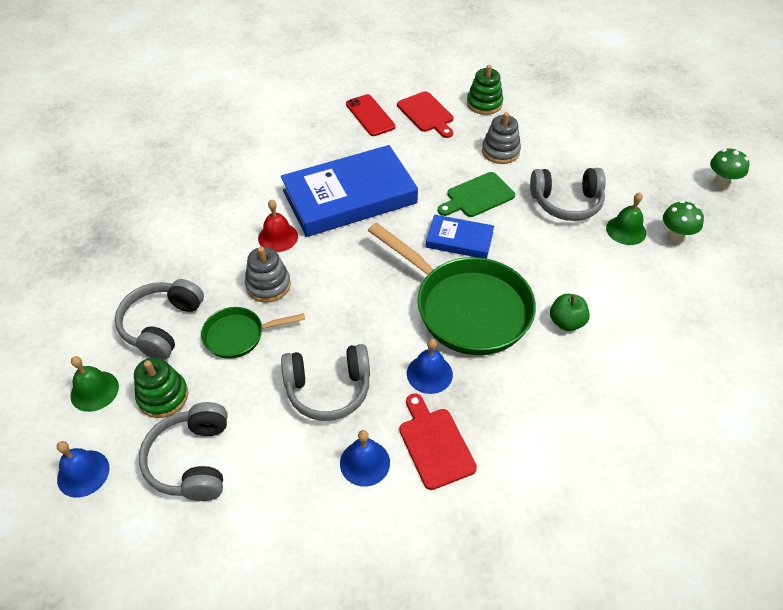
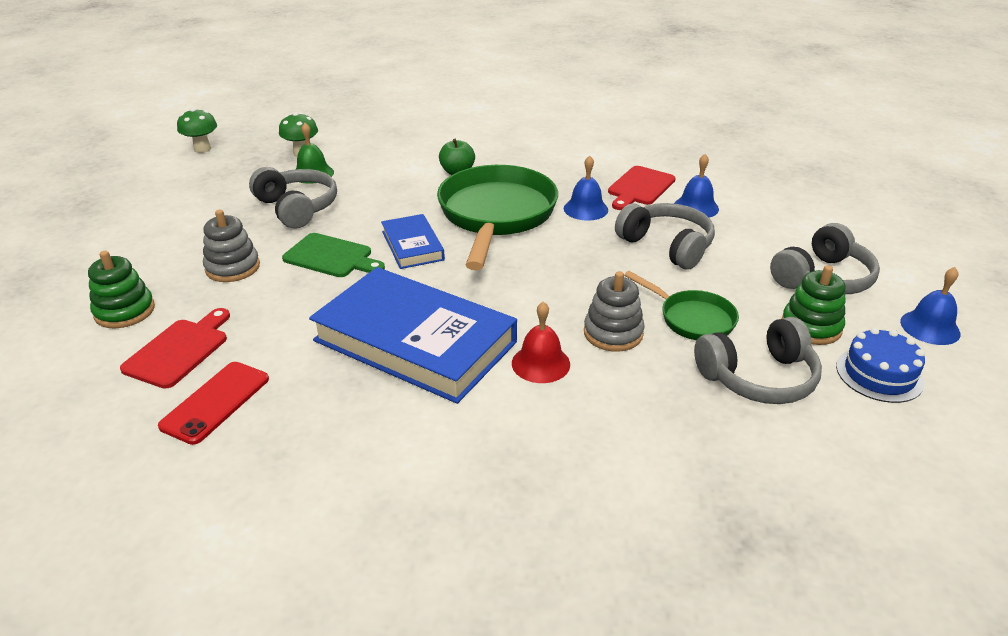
camera: 125 degrees left, 15 degrees down
green bell [70,356,119,412] -> blue cake [836,328,925,403]

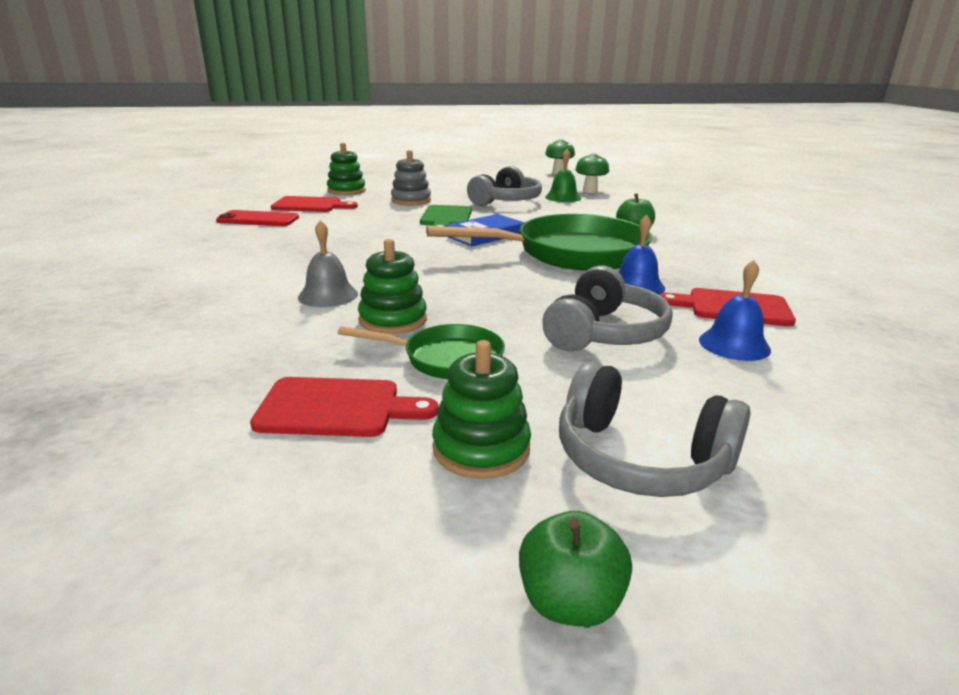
camera: 70 degrees right, 10 degrees down
blue book [309,267,517,404] -> none
red bell [512,301,570,383] -> grey bell [298,220,358,307]
grey stacking toy [584,271,645,352] -> green stacking toy [358,239,427,334]
green pan [624,271,739,340] -> green pan turned 105 degrees counterclockwise [338,324,505,379]
grey headphones [694,317,822,404] -> red cutting board [250,377,439,437]
blue cake [836,328,925,403] -> none
blue bell [900,267,961,345] -> green apple [519,511,632,627]

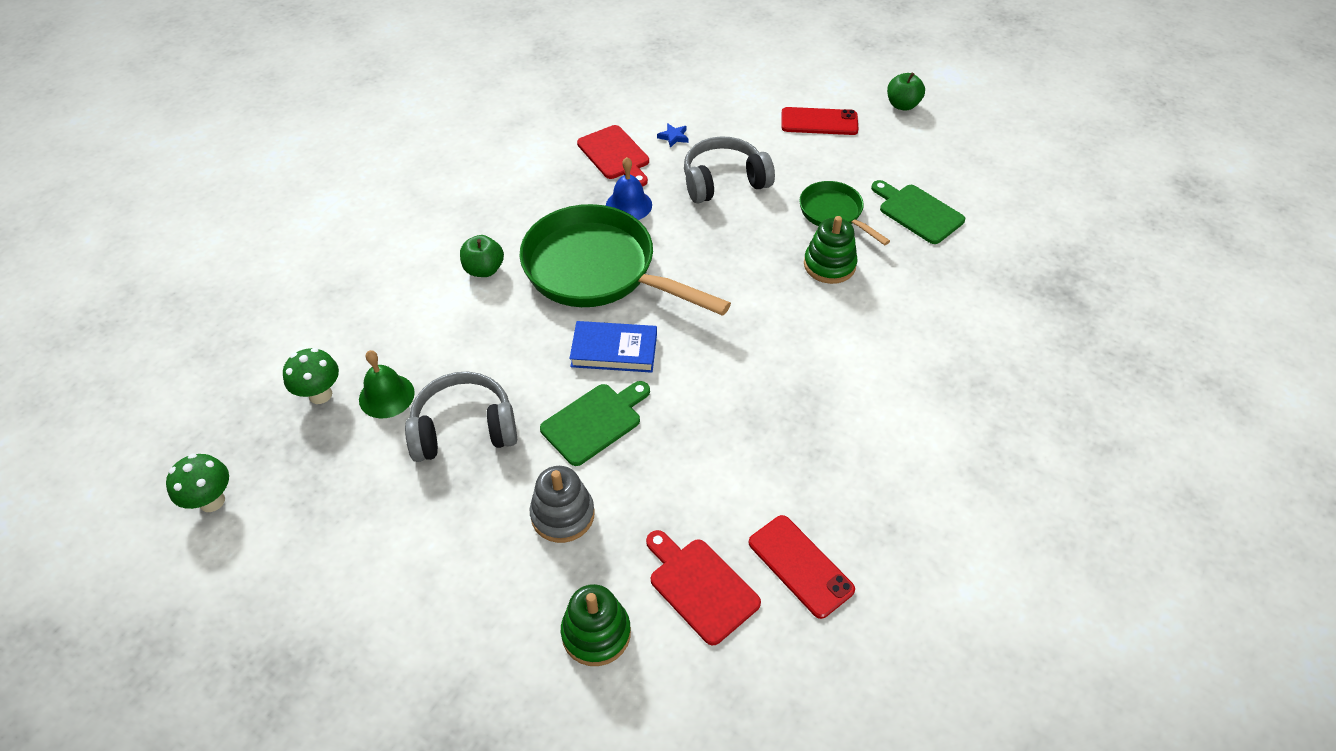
camera: 135 degrees left, 25 degrees up
red cutting board [250,377,439,437] -> green cutting board [871,180,965,244]
grey bell [298,220,358,307] -> none
green stacking toy [432,340,531,479] -> none
grey headphones [559,361,751,497] -> red phone [782,107,859,135]
blue bell [699,260,771,361] -> blue star [657,123,689,148]

